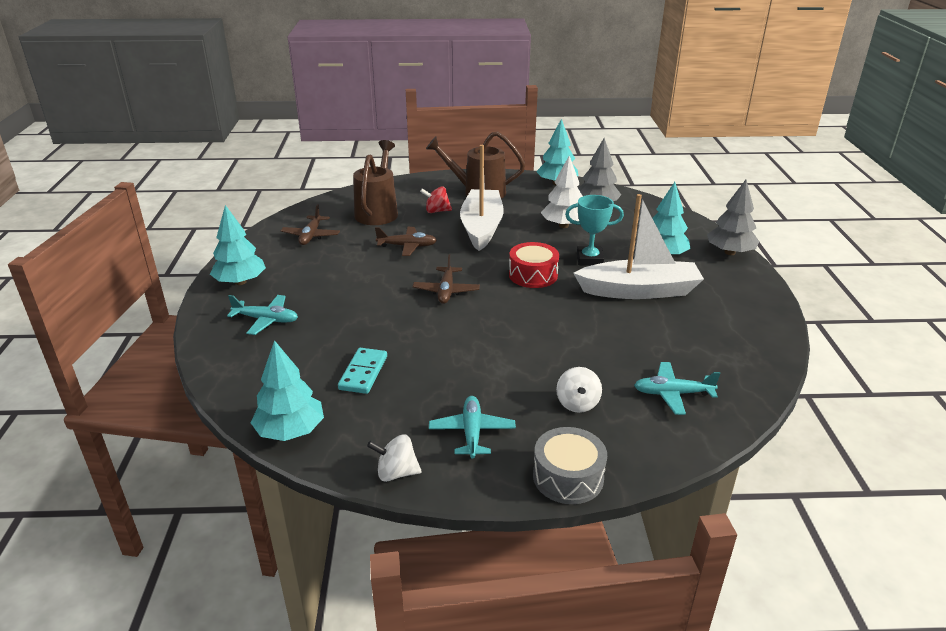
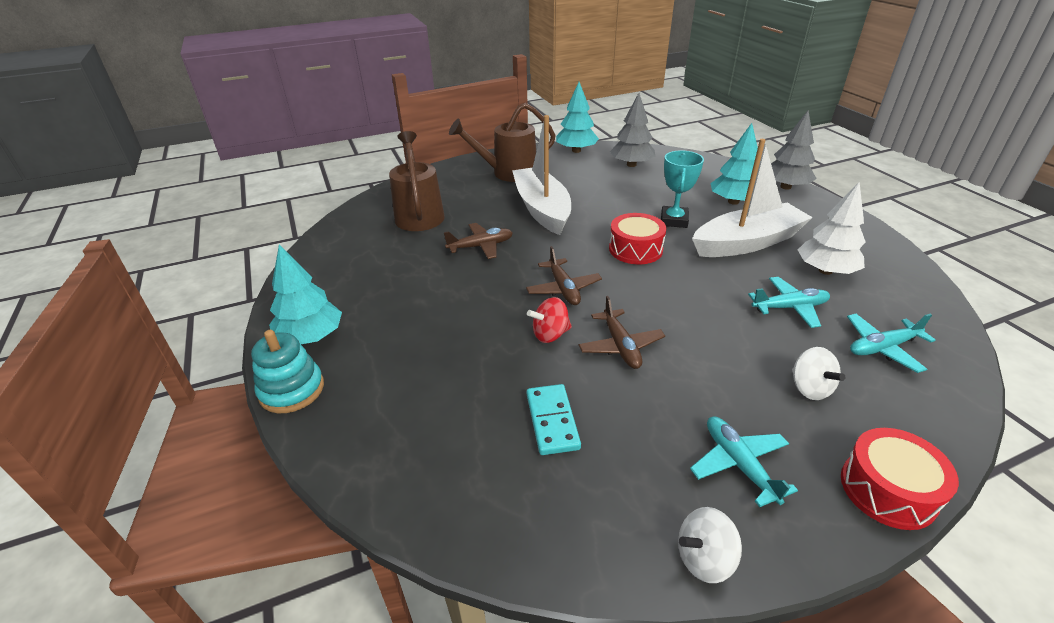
camera: 20 degrees left, 5 degrees up
turquoise plane [227,295,298,335] -> turquoise plane moved to [748,277,830,328]
turquoise tree [251,340,324,441] -> none
brown plane [281,204,340,245] -> brown plane moved to [579,296,665,369]
red spinning top [420,186,452,213] -> red spinning top moved to [527,297,572,343]
grey drum [533,427,607,504] -> red drum [841,428,959,530]
white tree [541,156,583,228] -> white tree moved to [798,182,866,275]
turquoise trophy [565,195,624,266] -> turquoise trophy turned 60 degrees counterclockwise [661,151,704,228]
none -> turquoise stacking toy [251,330,324,413]

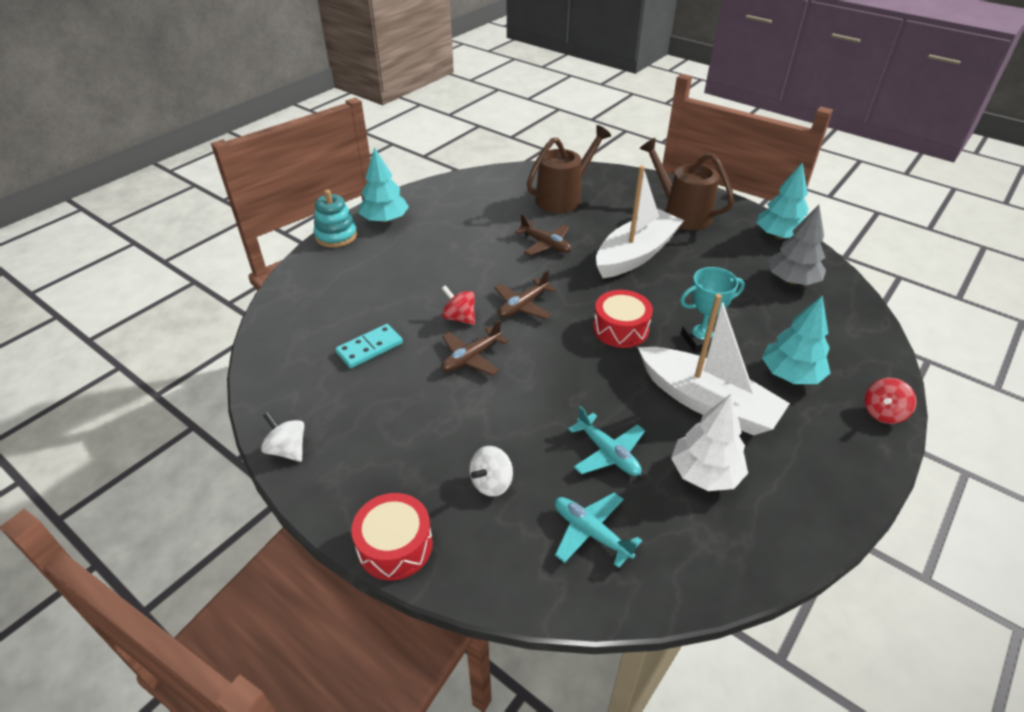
camera: 60 degrees right, 5 degrees up
turquoise plane [690,417,798,507] -> none
grey tree [771,110,817,190] -> red spinning top [864,378,917,424]

